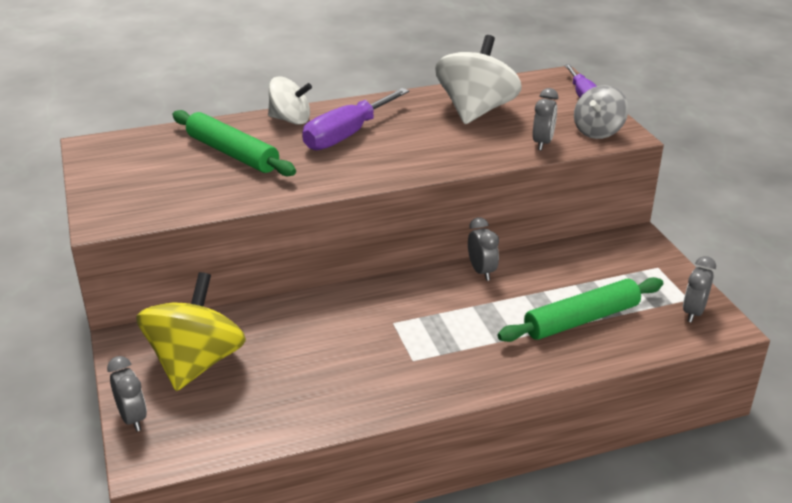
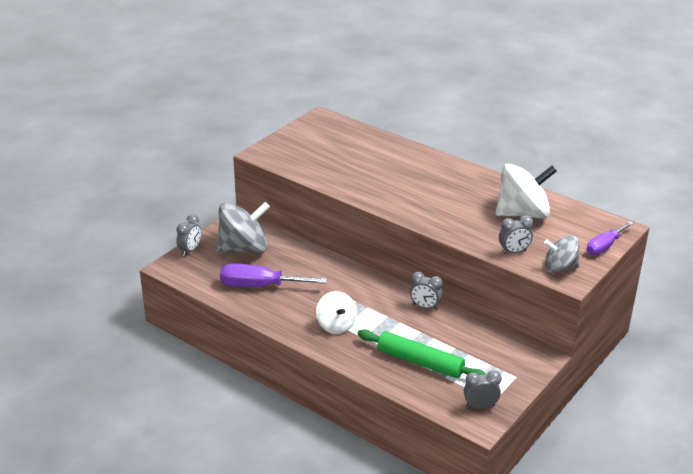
camera: 55 degrees right, 0 degrees up
yellow spinning top [136,272,246,391] -> grey spinning top [217,202,270,253]
green rolling pin [172,110,296,176] -> none
white spinning top [268,77,312,125] -> white spinning top moved to [316,291,357,334]
purple screwdriver [302,88,409,150] -> purple screwdriver moved to [220,263,327,287]
grey clock [468,217,499,281] -> grey clock turned 75 degrees clockwise [410,272,443,310]

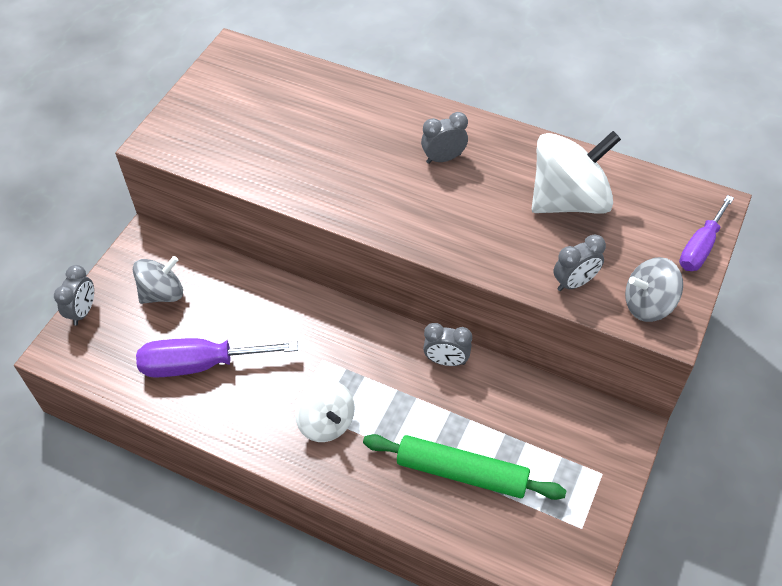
camera: 10 degrees left, 20 degrees up
grey spinning top [217,202,270,253] -> grey spinning top [133,256,183,304], size x0.60
grey clock [464,371,502,409] -> grey clock moved to [421,112,468,164]

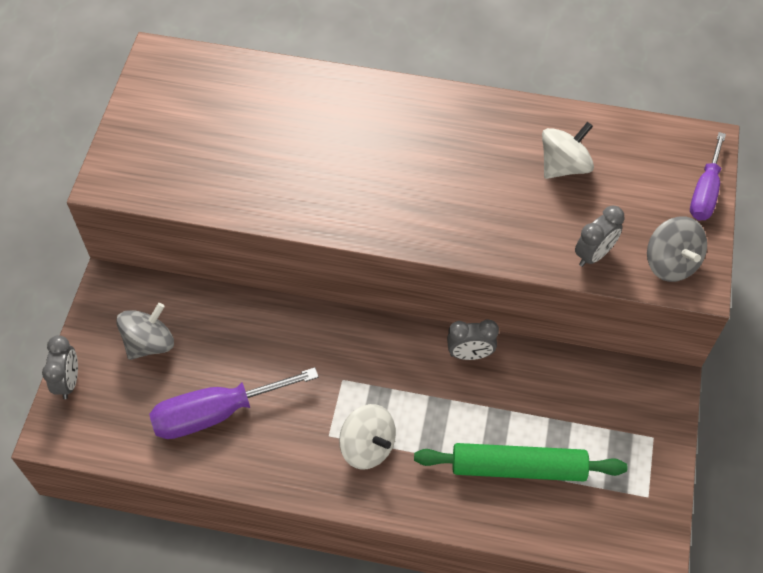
camera: 15 degrees left, 5 degrees up
grey clock [421,112,468,164] -> none
white spinning top [532,131,621,214] -> white spinning top [542,122,594,179], size x0.60
grey spinning top [625,257,683,322] -> grey spinning top turned 90 degrees counterclockwise [647,216,707,282]

